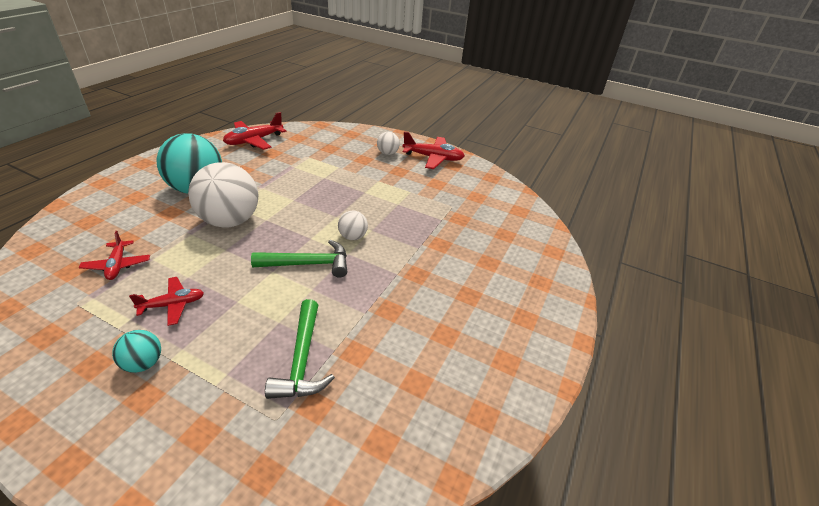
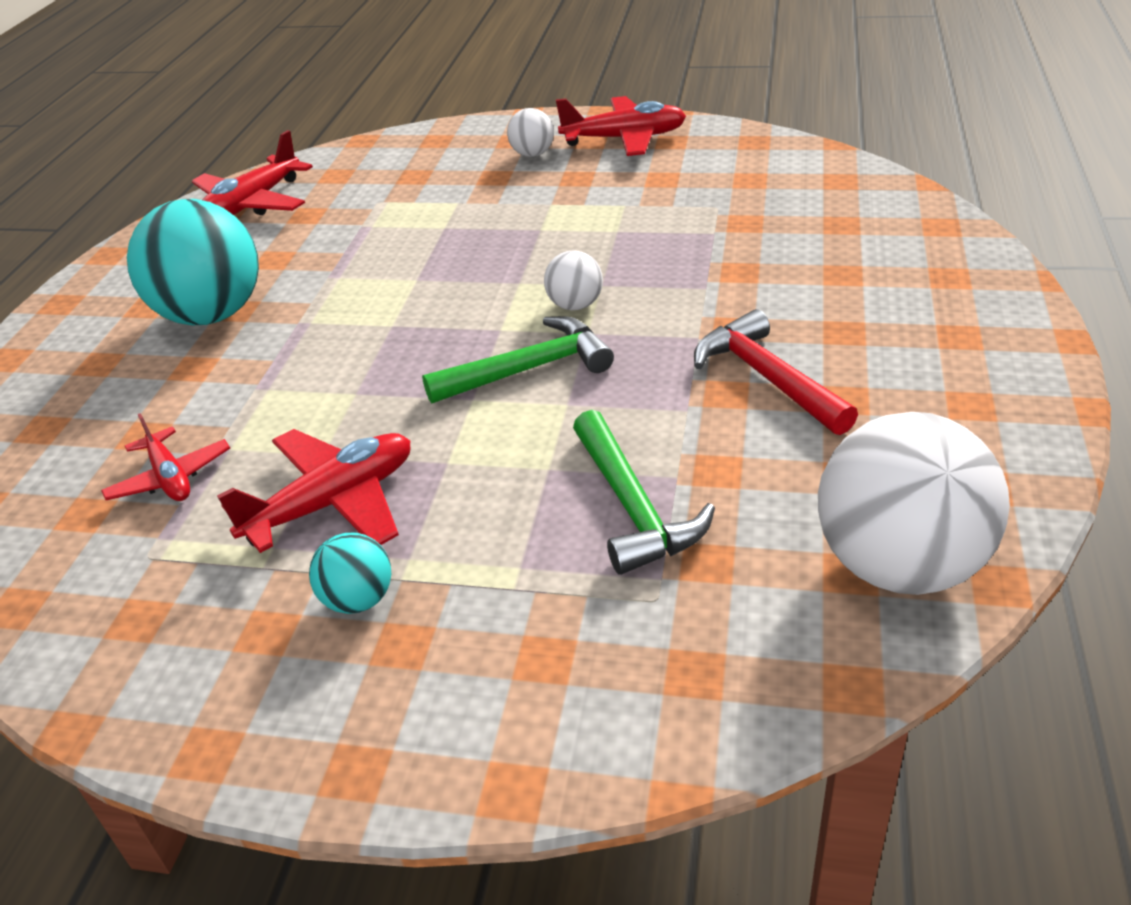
camera: 10 degrees left, 0 degrees up
red plane [129,277,204,326] -> red plane [217,429,411,553], size x1.60
white ball [188,162,259,228] -> white ball moved to [818,412,1010,595]
none -> red hammer [694,309,858,435]

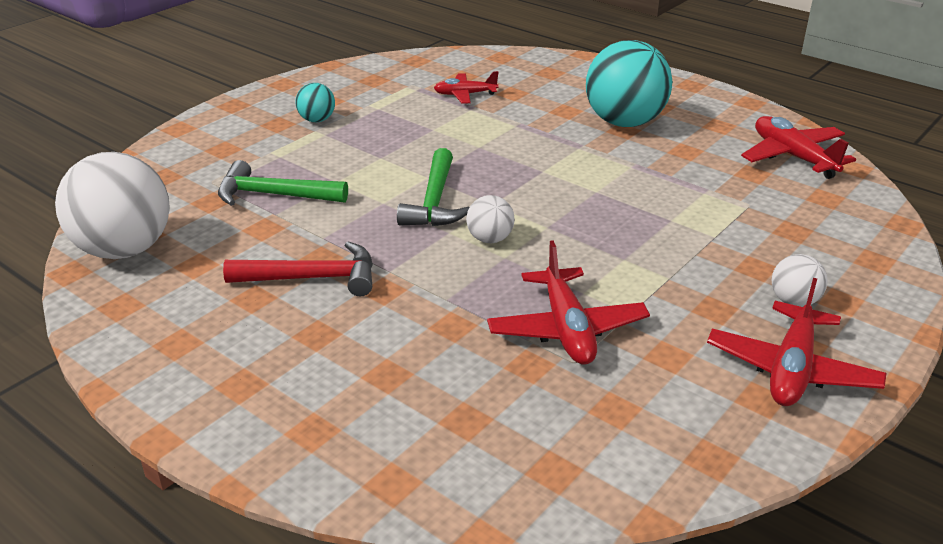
camera: 115 degrees right, 5 degrees down
red plane [217,429,411,553] -> red plane moved to [487,240,650,365]

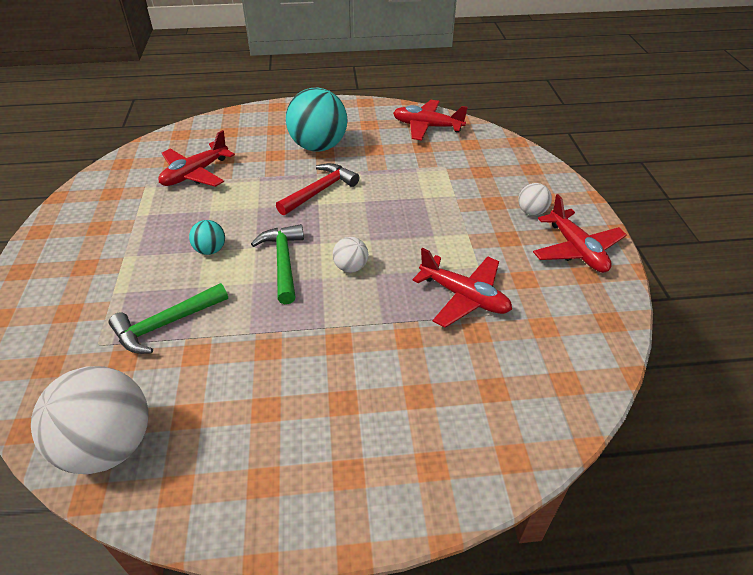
camera: 45 degrees left, 10 degrees up
red hammer [223,242,373,296] -> red hammer moved to [276,163,359,215]
turquoise ball [295,83,335,122] -> turquoise ball moved to [189,220,225,255]
green hammer [397,148,469,226] -> green hammer turned 150 degrees counterclockwise [251,224,304,304]
red plane [434,71,499,104] -> red plane [158,130,235,187], size x1.60

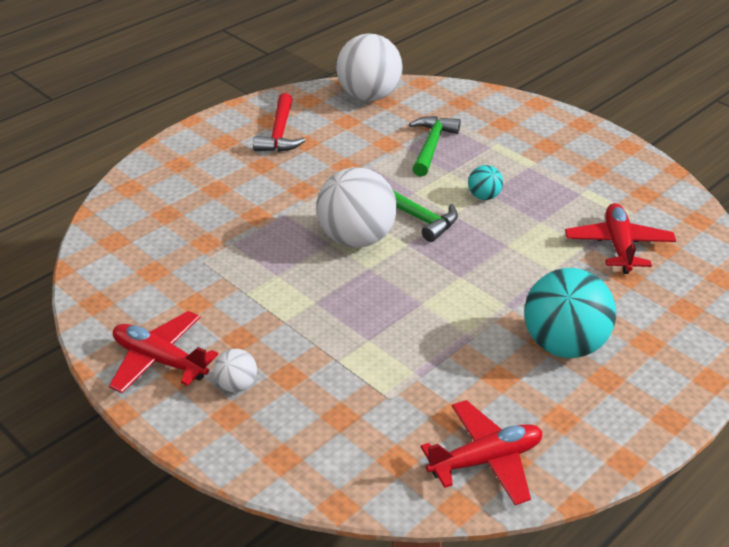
camera: 140 degrees right, 5 degrees down
red hammer [276,163,359,215] -> red hammer moved to [253,93,306,152]
white ball [333,237,368,273] -> white ball [316,167,397,248], size x2.15
red plane [413,248,512,328] -> none

